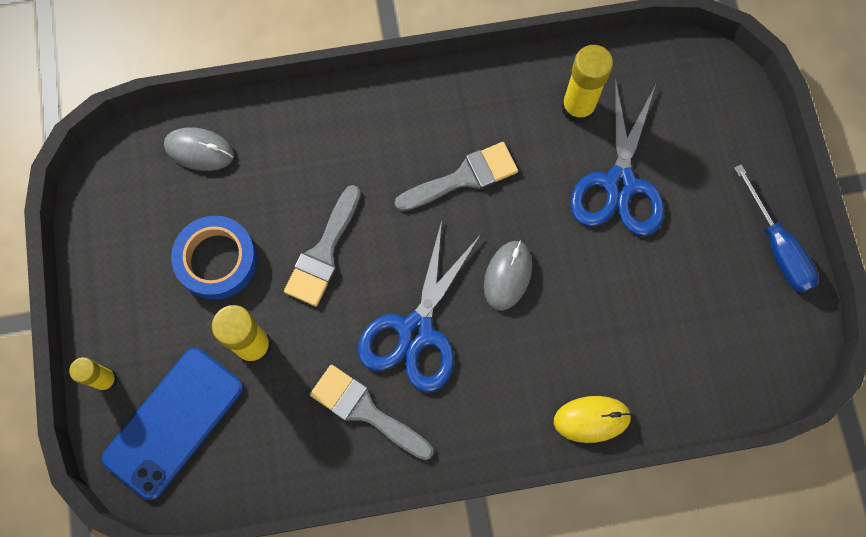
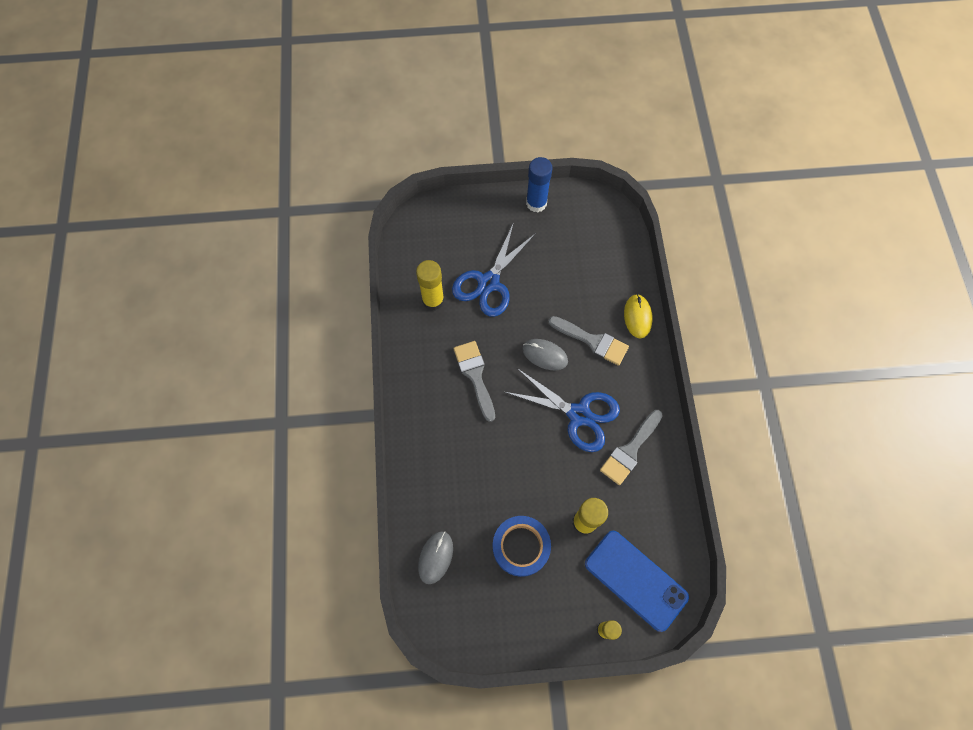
camera: 85 degrees left, 5 degrees down
grey brush [284,185,361,306] -> grey brush moved to [548,316,629,366]
blue scissors [570,78,664,236] -> blue scissors turned 105 degrees clockwise [452,222,536,317]
blue screwdriver [734,164,819,293] -> blue glue stick [526,157,552,212]

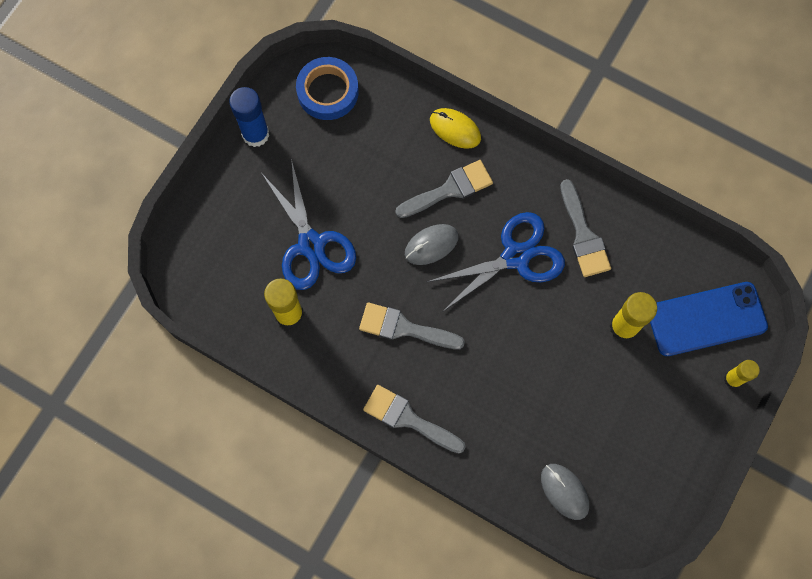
camera: 55 degrees left, 5 degrees up
blue tape [493,516,551,577] -> blue tape moved to [296,57,359,120]
none -> grey brush [363,385,466,453]

